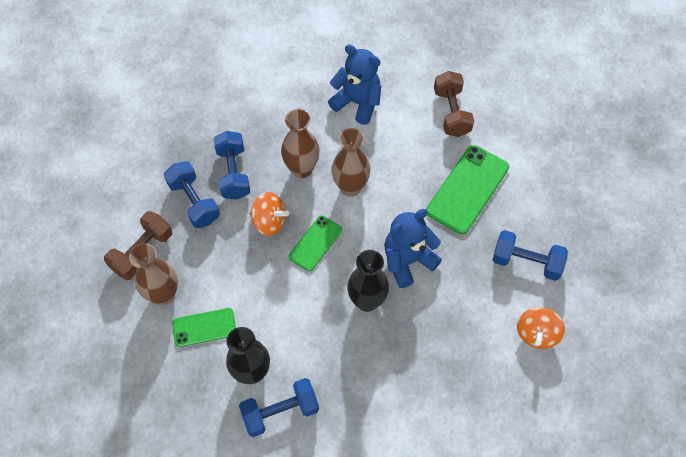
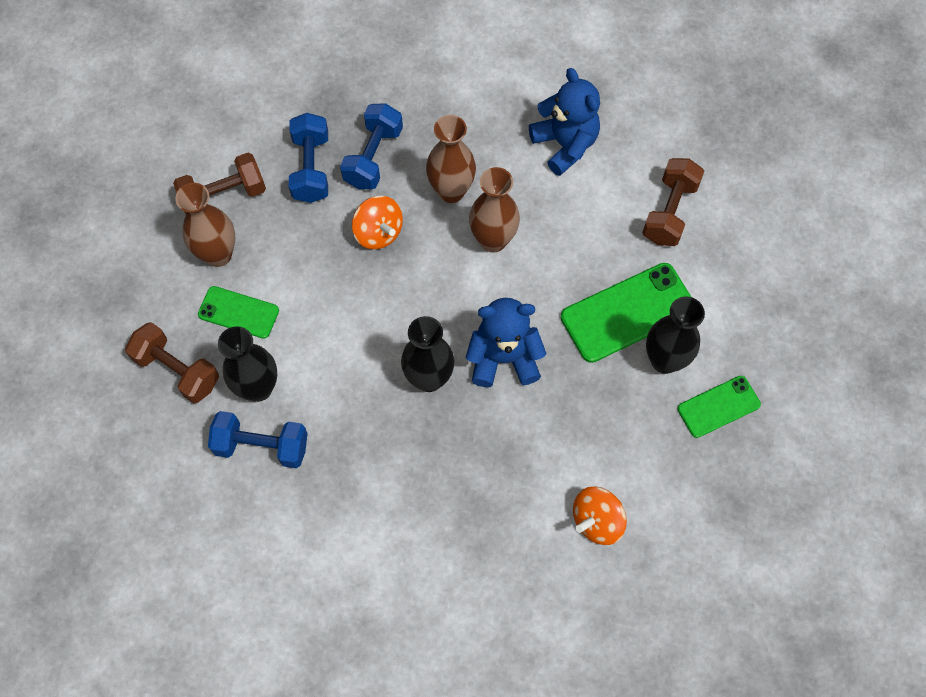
camera: 30 degrees right, 5 degrees up
green phone [289,215,342,271] -> green phone moved to [677,376,761,438]
blue dumbbell [493,230,568,281] -> none
none -> brown dumbbell [125,322,219,404]
none -> black vase [646,297,705,374]

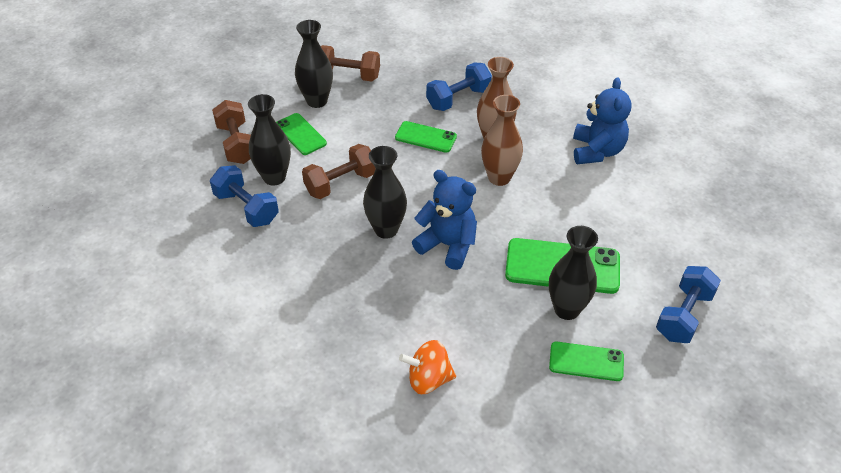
camera: 35 degrees right, 20 degrees down
brown vase [176,183,235,267] -> black vase [295,20,333,108]
blue dumbbell [289,113,328,203] -> blue dumbbell moved to [656,266,721,343]
orange spinning top [352,196,403,250] -> green phone [395,121,457,153]
brown dumbbell [642,158,704,246] -> brown dumbbell moved to [302,144,376,199]

